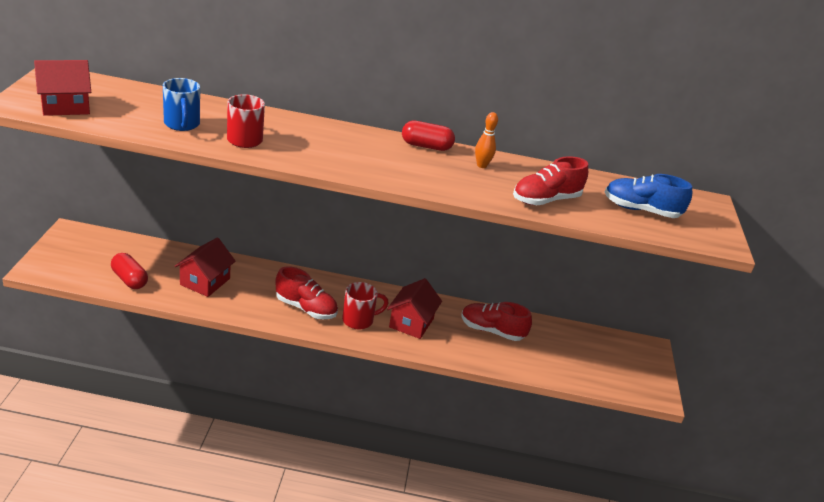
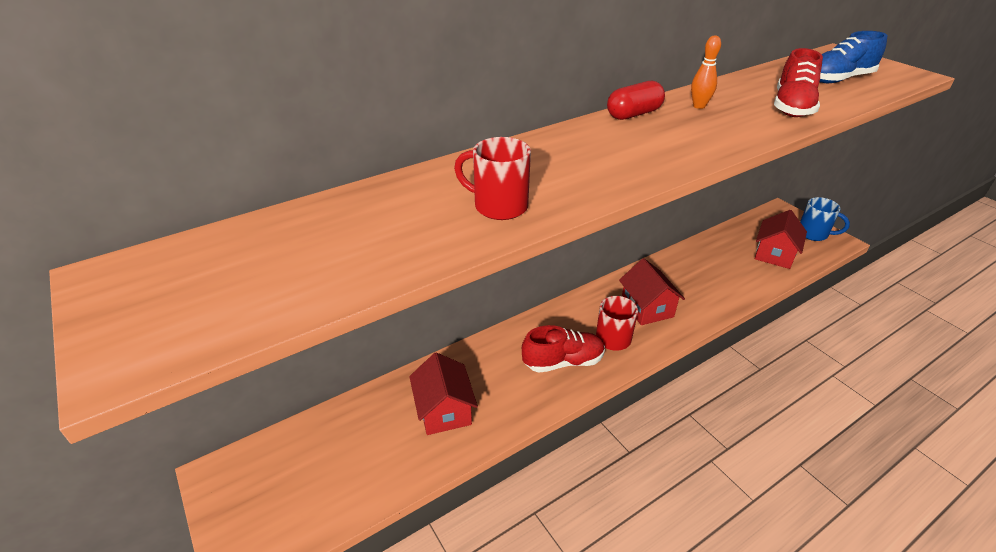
camera: 35 degrees left, 5 degrees up
red house [34,60,91,116] -> red house moved to [755,210,807,269]
red capsule [111,253,148,289] -> none
blue mug [163,78,200,131] -> blue mug moved to [800,197,850,241]
red shoe [462,302,532,341] -> none

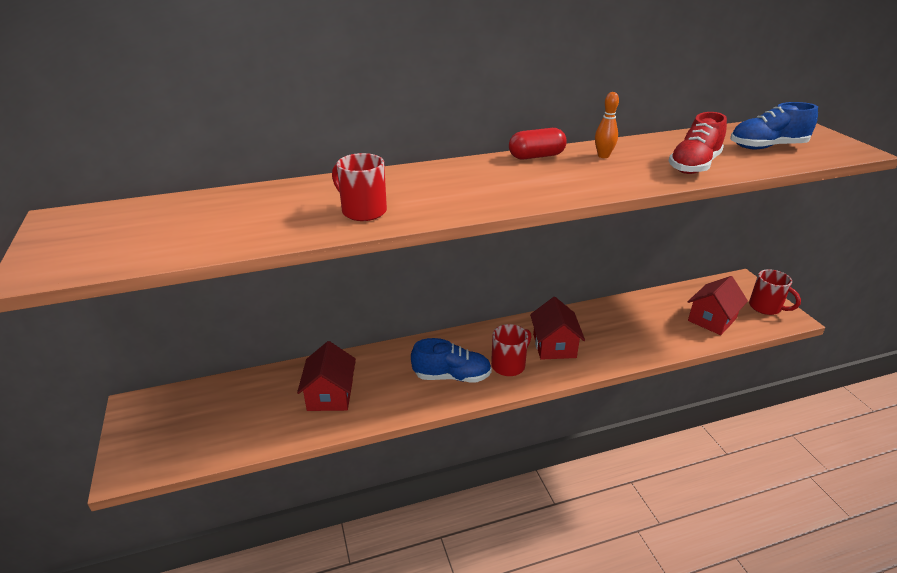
camera: 15 degrees right, 5 degrees down
red shoe [522,325,605,373] -> blue shoe [411,338,492,383]
blue mug [800,197,850,241] -> red mug [749,269,801,315]

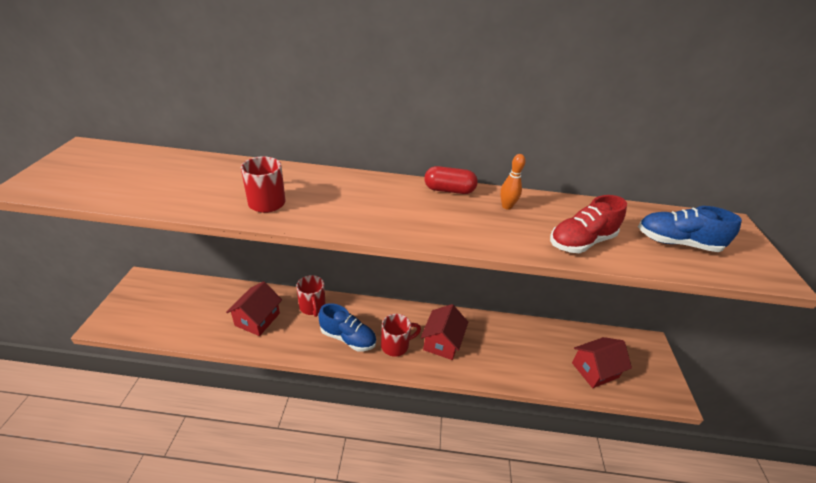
camera: 20 degrees right, 5 degrees up
red mug [749,269,801,315] -> red mug moved to [296,275,325,317]

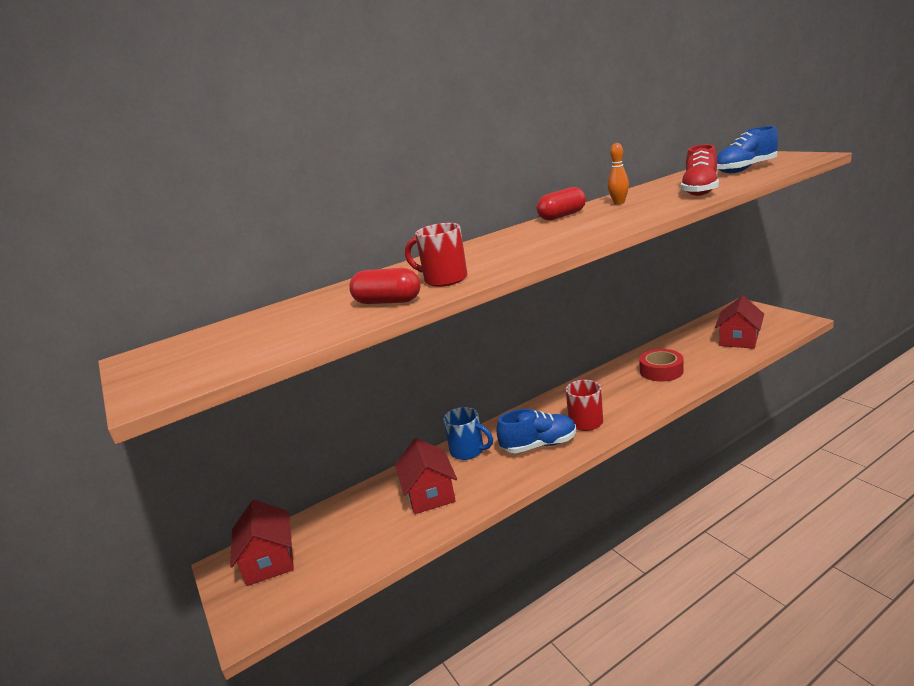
camera: 30 degrees left, 15 degrees down
red mug [296,275,325,317] -> blue mug [443,407,493,460]
red house [421,304,468,360] -> red house moved to [230,500,294,586]
none -> red capsule [349,268,421,304]
none -> red tape [639,349,684,382]

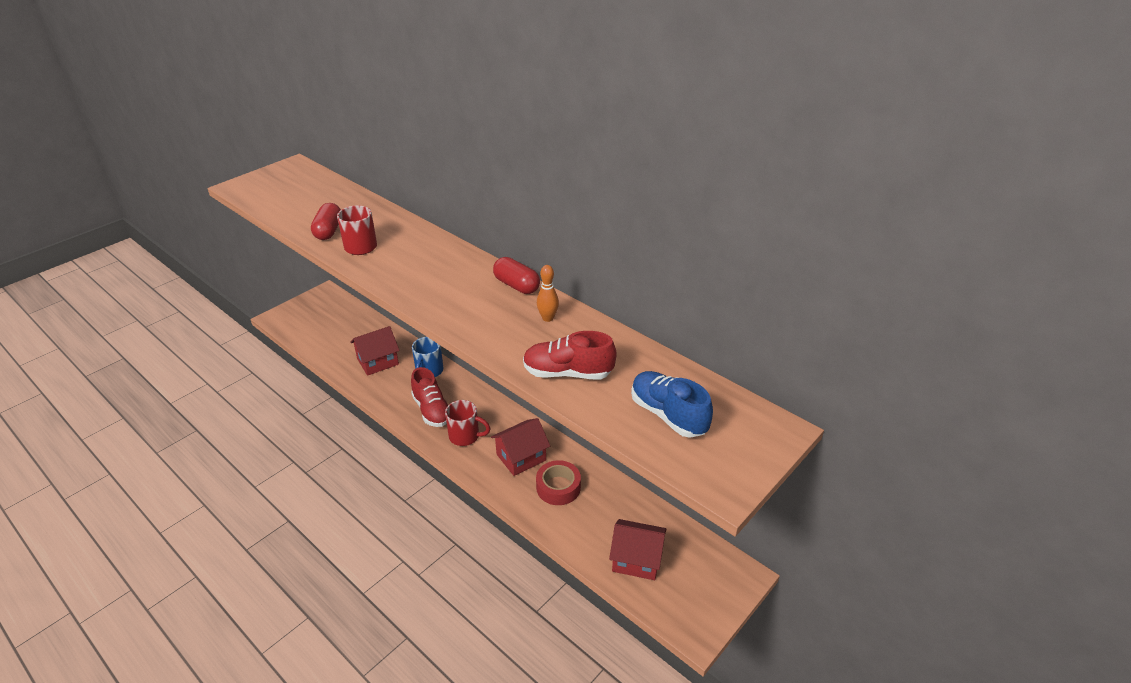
camera: 70 degrees right, 15 degrees up
red house [230,500,294,586] -> red house moved to [491,418,550,476]
blue shoe [496,409,576,453] -> red shoe [411,367,448,427]

